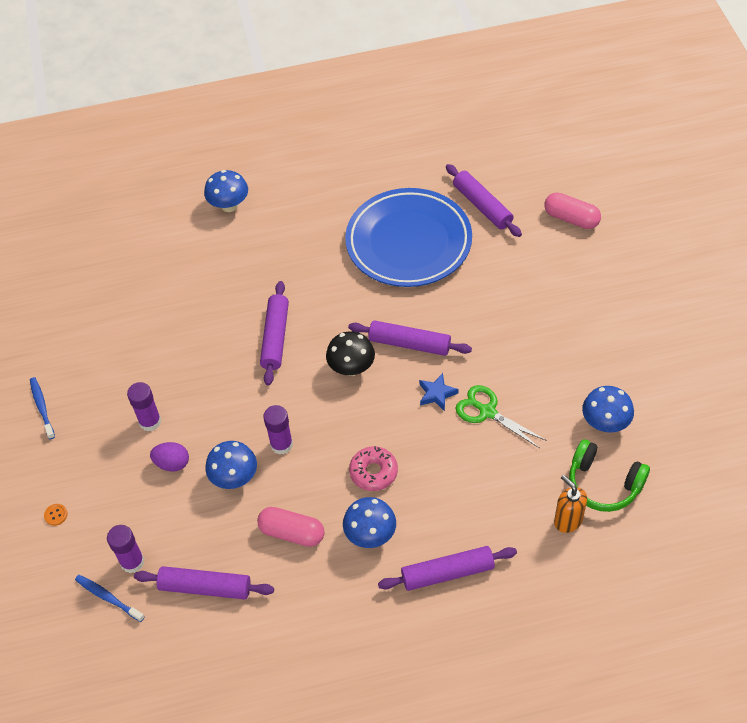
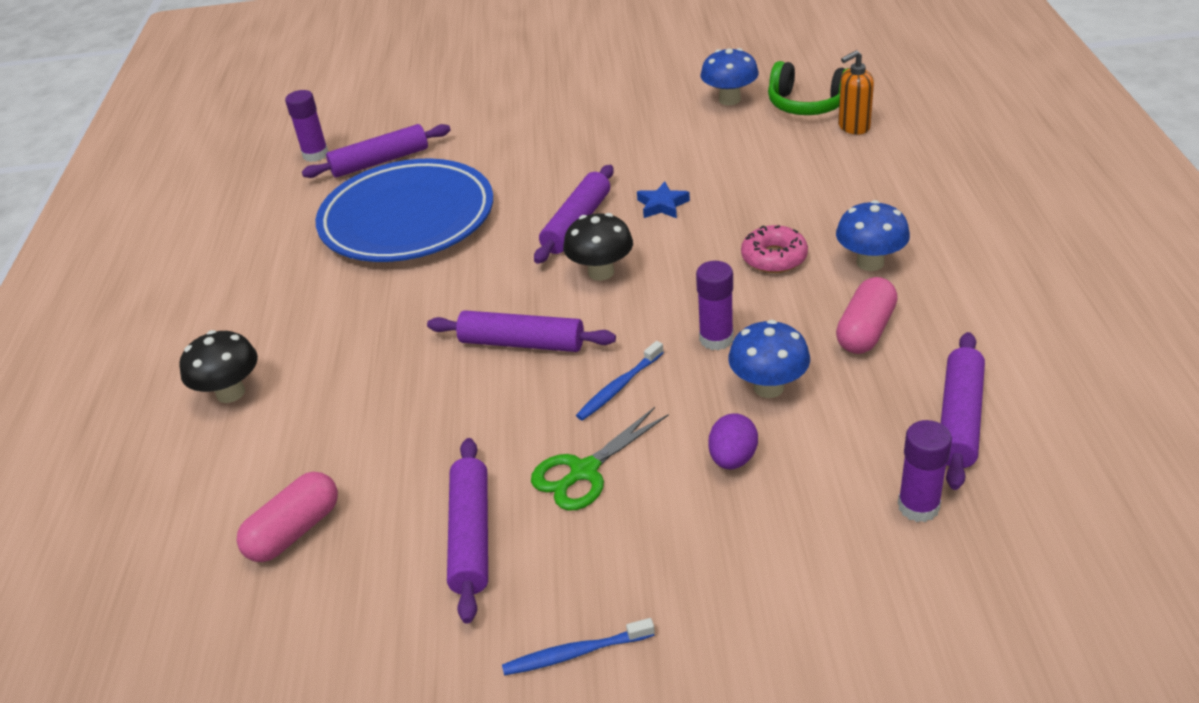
camera: 80 degrees left, 15 degrees down
orange button [44,504,68,526] -> none
blue toothbrush [75,575,145,622] -> blue toothbrush moved to [576,341,664,420]
purple glue stick [127,382,161,431] -> purple glue stick moved to [285,90,329,162]
blue mushroom [204,170,248,212] -> black mushroom [179,330,258,403]
purple rolling pin [378,546,517,591] -> purple rolling pin moved to [447,438,488,623]
green scissors [456,385,545,448] -> green scissors moved to [531,407,669,511]
pink capsule [544,193,601,229] -> pink capsule moved to [237,472,338,562]
green headphones [569,439,650,512] -> green headphones turned 75 degrees clockwise [768,61,849,115]

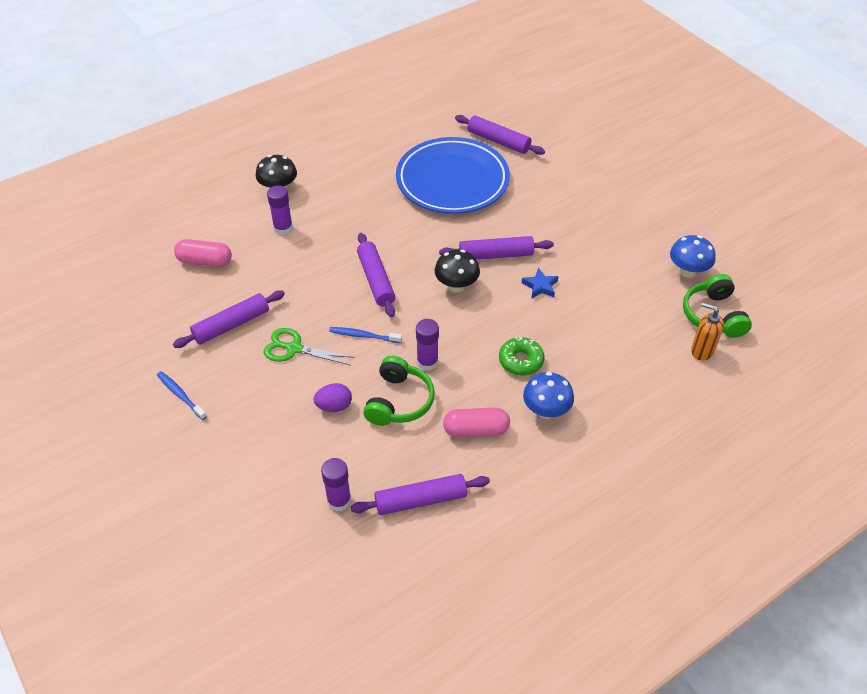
camera: 55 degrees right, 10 degrees up
purple glue stick [285,90,329,162] -> purple glue stick moved to [267,185,293,235]
blue mushroom [728,320,810,398] -> green headphones [363,356,435,426]
pink donut [741,225,808,273] -> green donut [499,337,544,376]

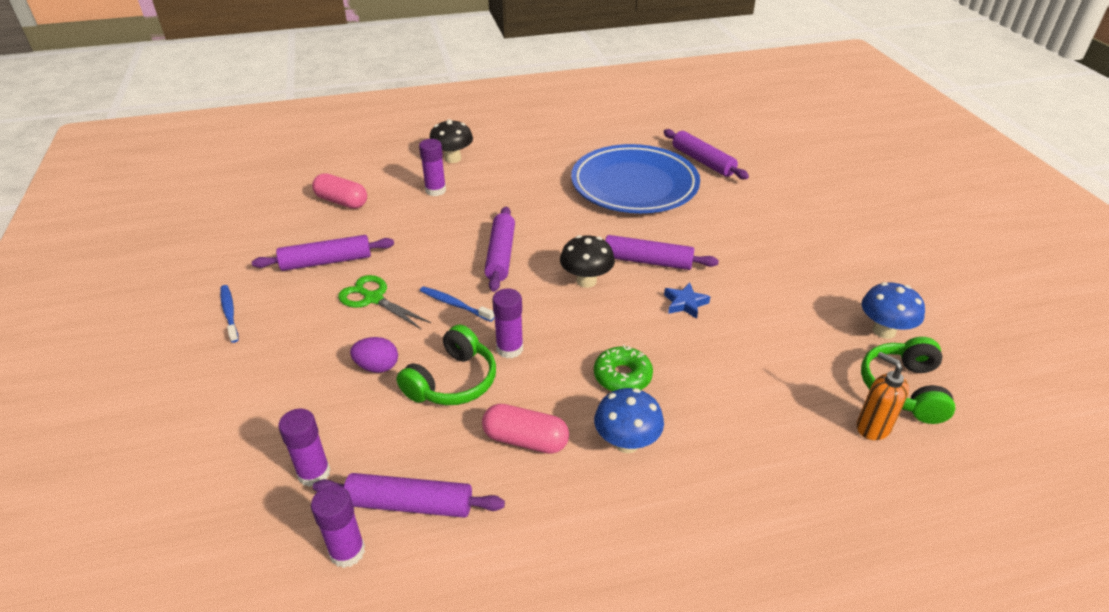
camera: 20 degrees right, 10 degrees down
none -> purple glue stick [311,485,365,568]

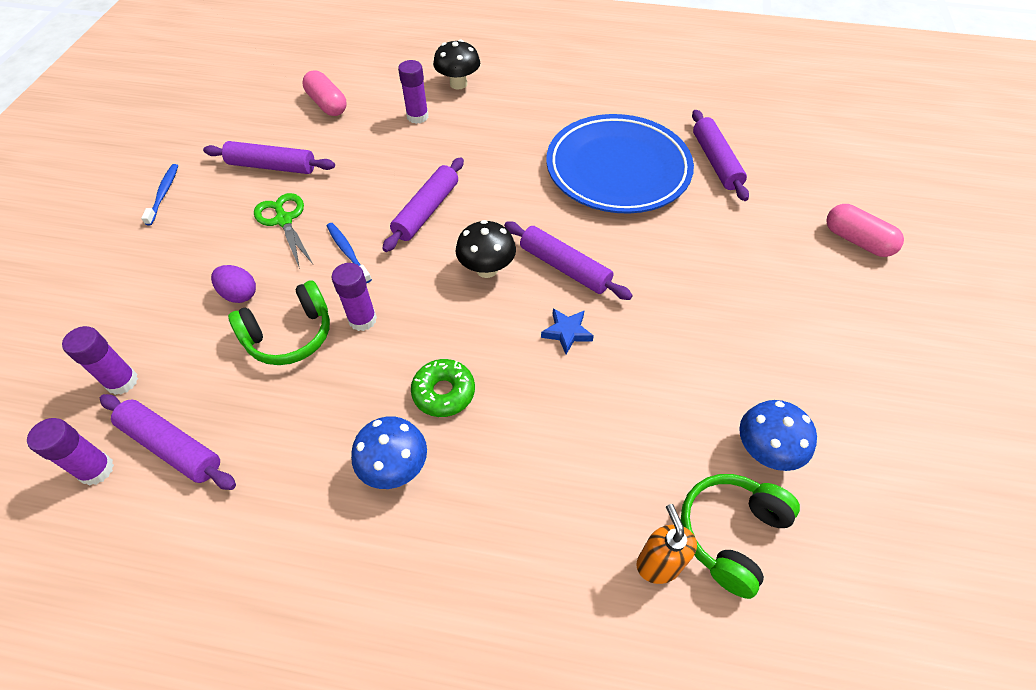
camera: 25 degrees right, 15 degrees up
pink capsule [482,404,569,454] -> pink capsule moved to [826,204,904,257]

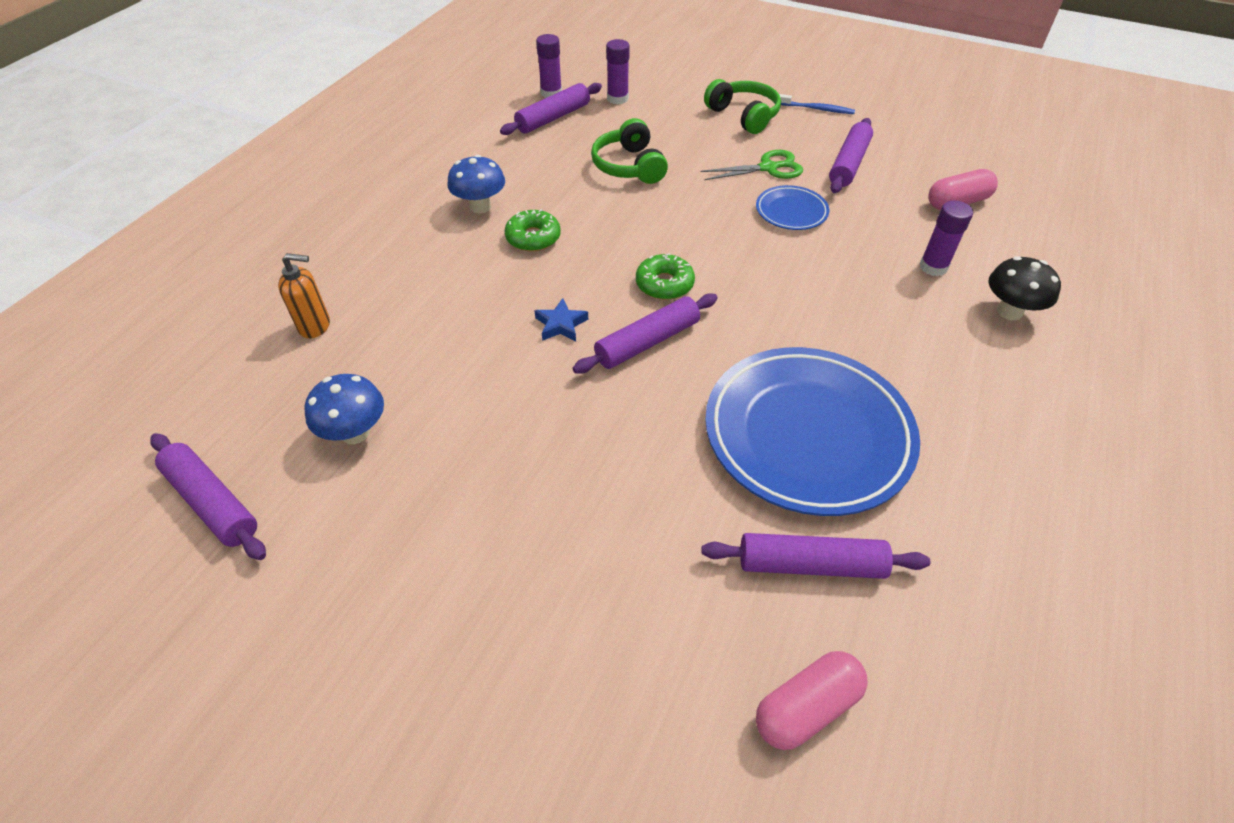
camera: 105 degrees right, 5 degrees down
purple egg [211,265,256,303] -> none
blue toothbrush [327,223,372,283] -> none
purple glue stick [331,263,377,331] -> none
purple rolling pin [382,157,464,252] -> purple rolling pin moved to [150,433,266,560]
black mushroom [456,220,516,278] -> green donut [636,253,695,300]
green headphones [681,474,800,599] -> green headphones moved to [704,79,781,134]
pink capsule [826,204,904,257] -> pink capsule moved to [756,651,867,750]
none -> blue plate [756,185,829,230]

